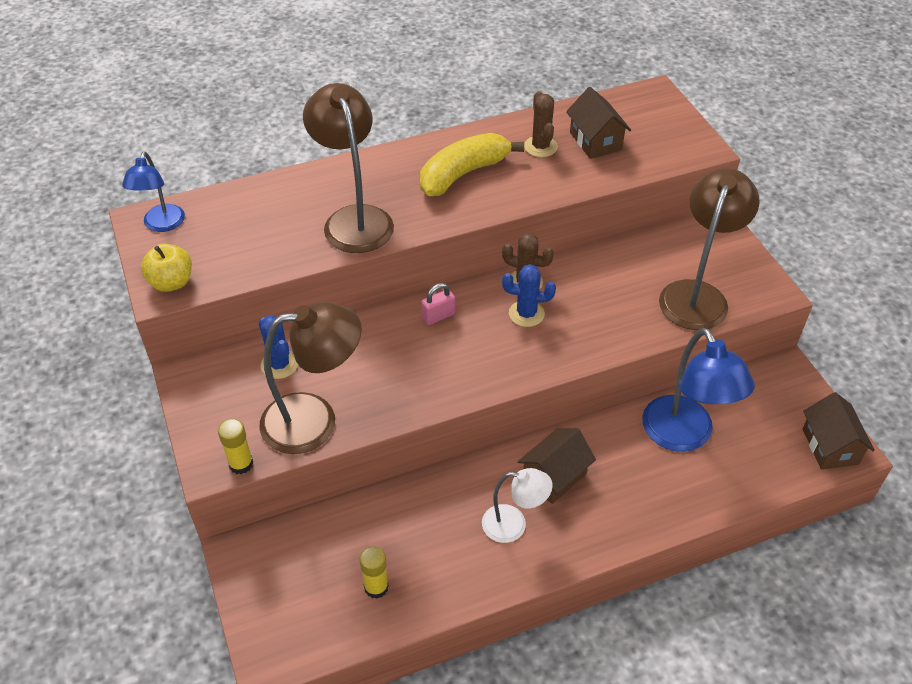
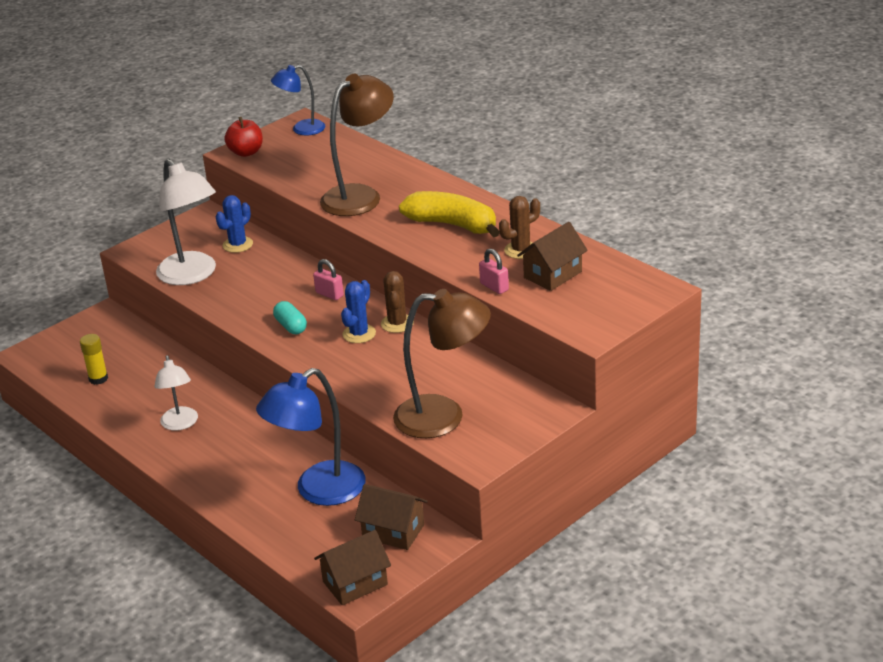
camera: 70 degrees right, 15 degrees down
yellow apple [141,244,192,292] -> red apple [225,117,263,157]
yellow glue stick [218,419,253,474] -> none
brown lamp [260,302,362,454] -> white lamp [156,159,216,285]
blue cactus [502,264,556,327] -> blue cactus turned 45 degrees clockwise [341,280,376,343]
brown house [518,428,596,504] -> brown house moved to [355,484,428,550]
none -> turquoise capsule [273,301,307,334]
none -> pink padlock [479,249,509,294]

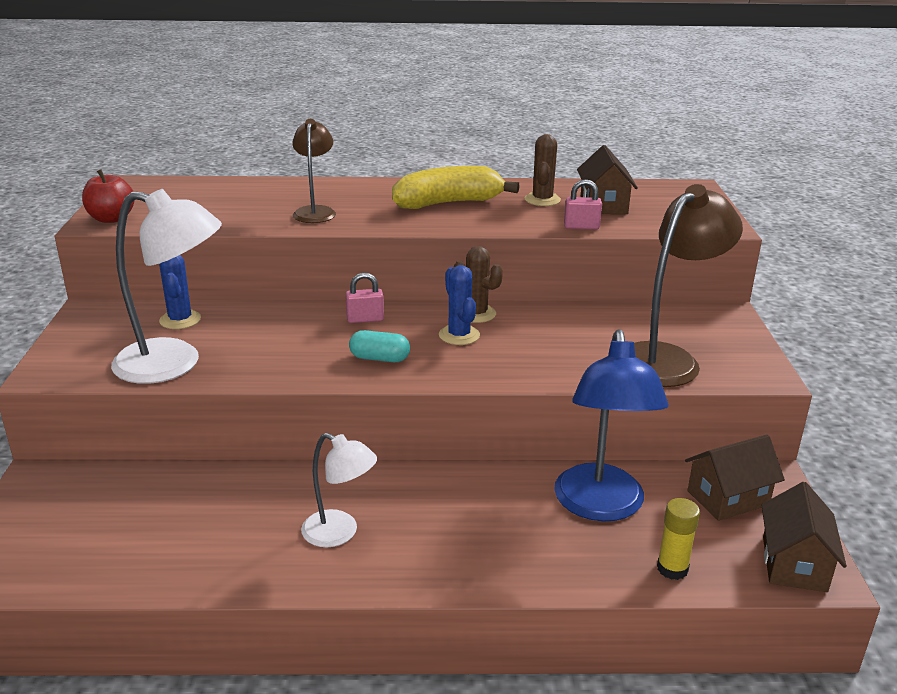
camera: 50 degrees left, 5 degrees down
yellow glue stick [80,334,108,385] -> yellow glue stick moved to [657,498,700,580]
blue lamp [271,65,325,135] -> none
brown lamp [320,74,394,216] -> brown lamp [292,119,336,223], size x0.59

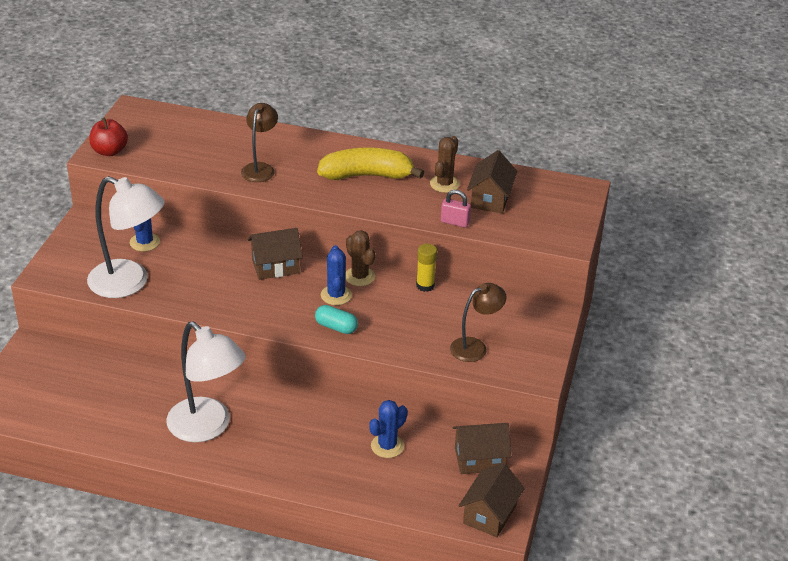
camera: 15 degrees right, 10 degrees up
white lamp [301,433,377,547] -> white lamp [166,321,246,442], size x1.70
pink padlock [346,273,384,323] -> brown house [248,228,303,280]
turquoise capsule [349,330,410,362] -> turquoise capsule moved to [315,305,358,334]
blue lamp [554,329,669,521] -> blue cactus [369,400,407,458]
brown lamp [634,184,743,387] -> brown lamp [450,283,506,362], size x0.59
yellow glue stick [657,498,700,580] -> yellow glue stick moved to [416,244,437,292]

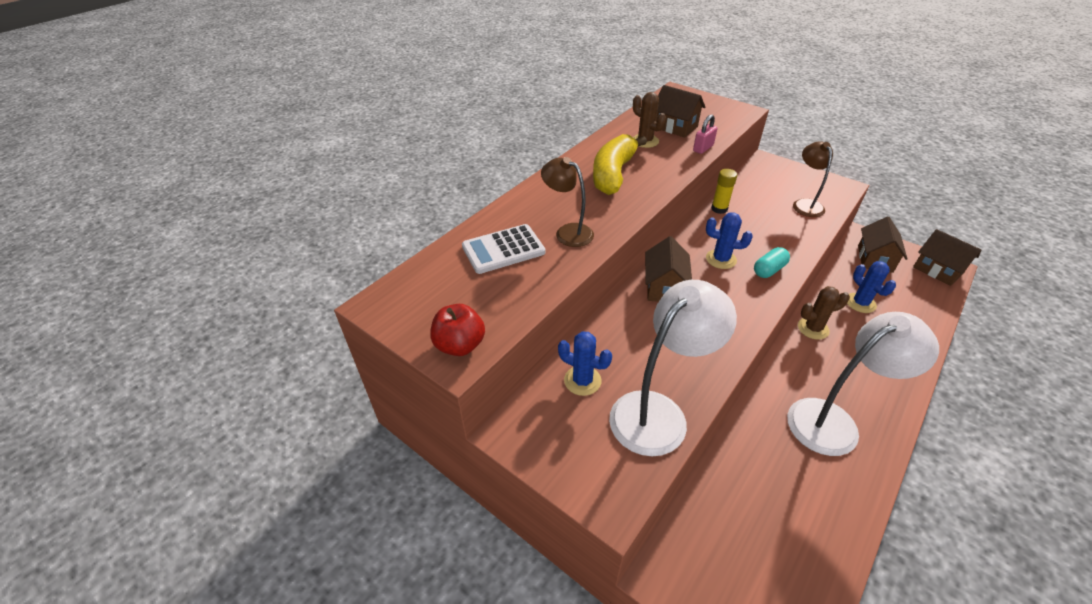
camera: 65 degrees left, 5 degrees up
brown cactus [345,230,375,286] -> brown cactus moved to [798,286,850,340]
none -> white calculator [462,224,545,274]

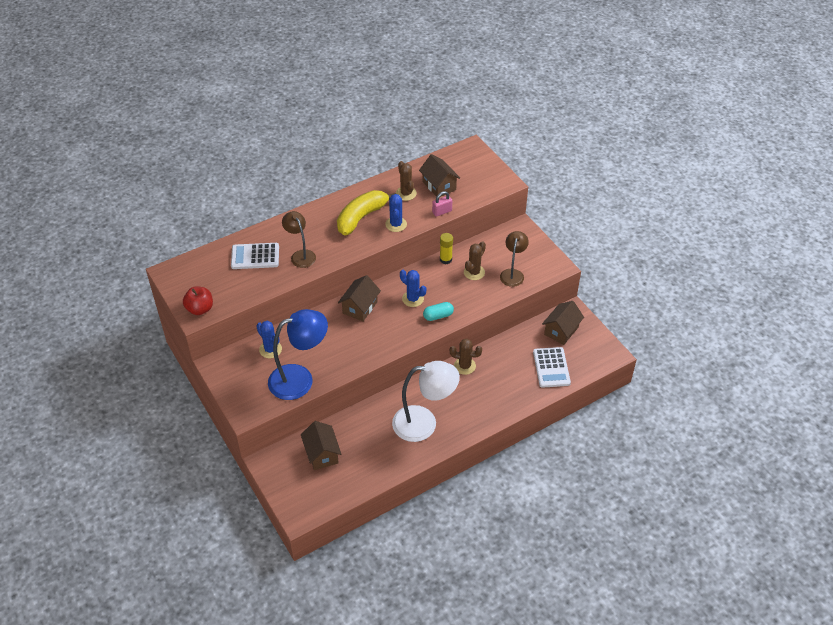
camera: 20 degrees right, 5 degrees up
white lamp [609,280,737,456] -> blue lamp [268,309,328,400]
blue cactus [847,261,896,313] -> blue cactus moved to [385,194,407,232]
brown house [913,229,981,286] -> brown house moved to [301,421,341,470]
none -> brown cactus [464,242,486,280]
none -> white calculator [533,347,571,388]

